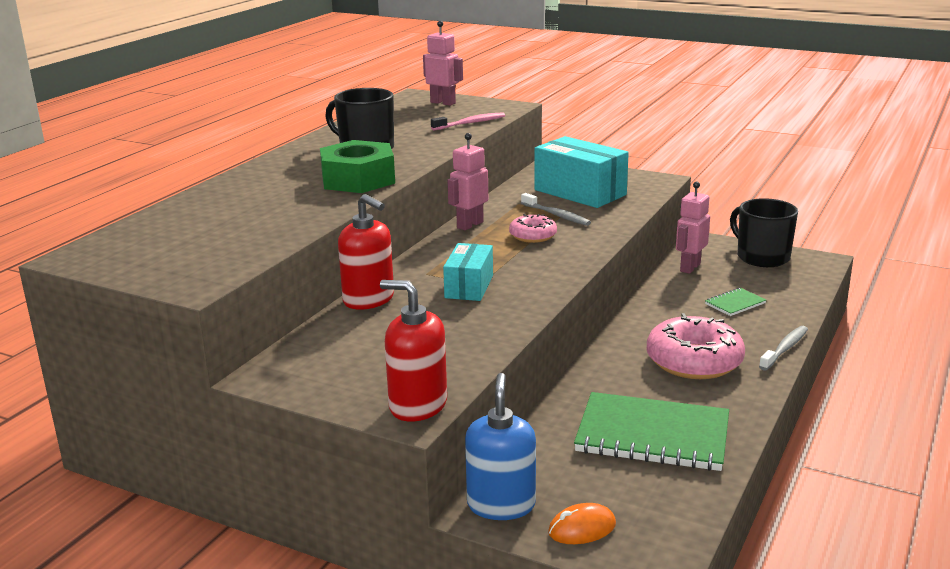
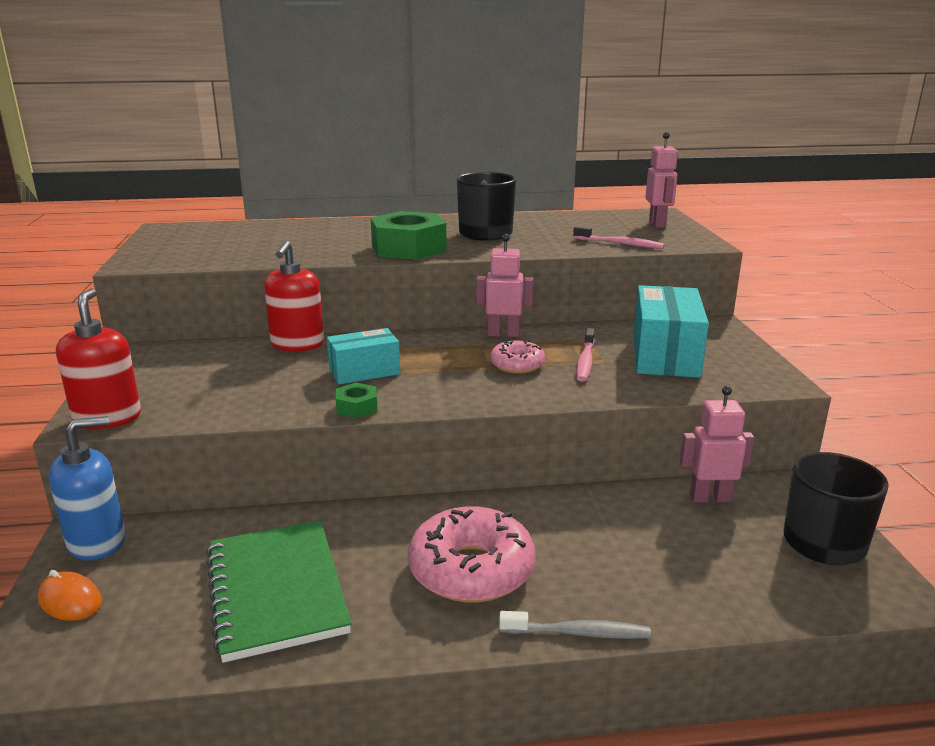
camera: 55 degrees right, 0 degrees up
grey toothbrush [521,193,591,226] -> pink toothbrush [576,328,595,382]
green notebook [705,288,766,316] -> none
none -> green nut [336,383,378,418]

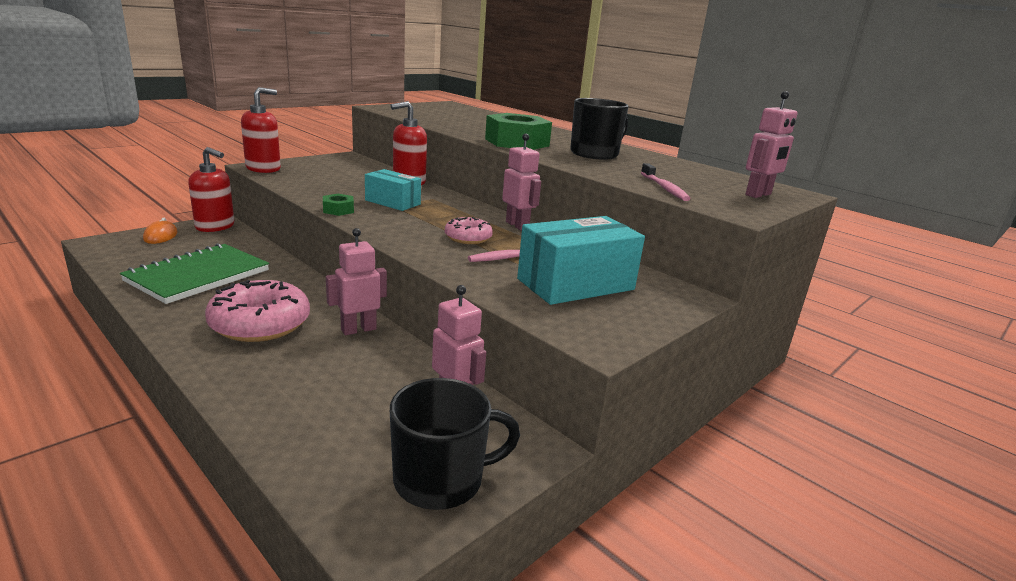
camera: 50 degrees right, 0 degrees up
blue soap dispenser [49,416,126,561] -> red soap dispenser [188,147,234,232]
grey toothbrush [499,611,651,639] -> none
none -> pink robot [326,228,387,335]

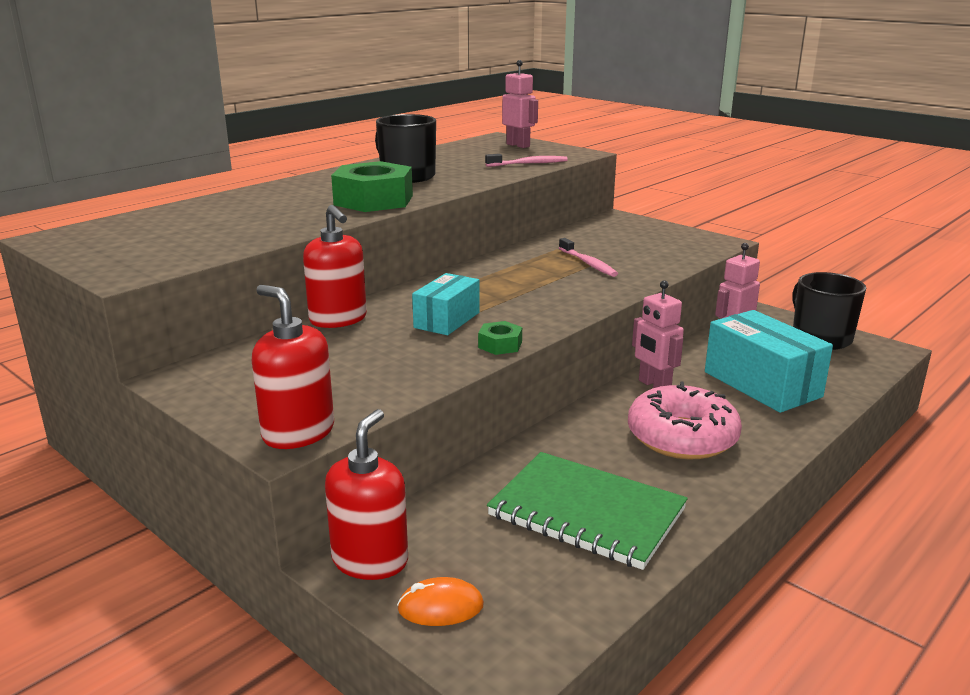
camera: 90 degrees left, 0 degrees up
pink donut [445,217,493,244] -> none
pink robot [502,134,541,230] -> none
turquoise box [517,216,645,305] -> turquoise box moved to [705,310,833,413]

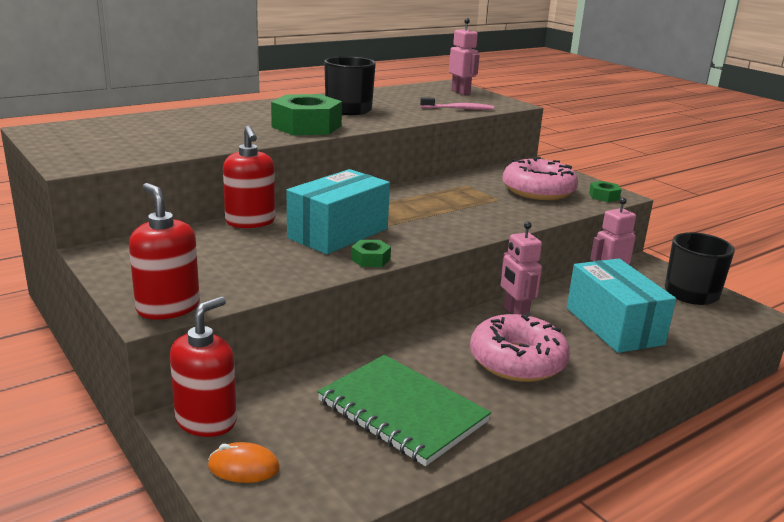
camera: 10 degrees right, 0 degrees up
turquoise box [412,273,480,335] -> turquoise box [287,169,390,254], size x1.63
pink toothbrush [559,238,618,277] -> none
none -> pink donut [502,157,578,200]
none -> green nut [589,181,622,202]

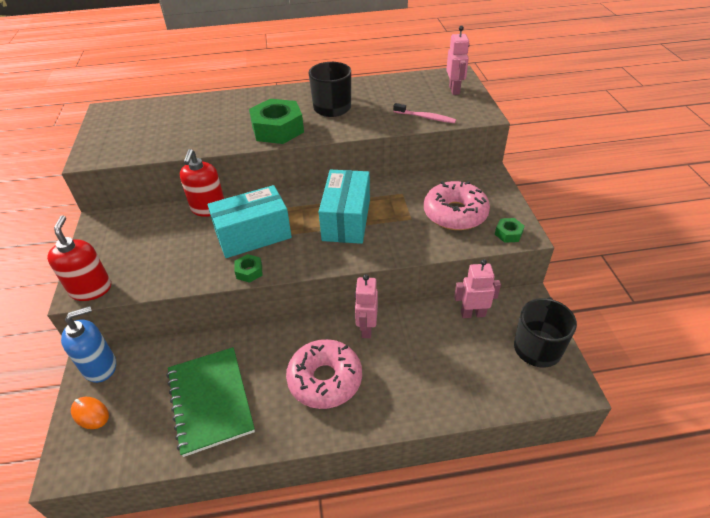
camera: 30 degrees right, 20 degrees up
red soap dispenser [170,296,237,437] -> blue soap dispenser [61,306,116,383]
turquoise box [567,258,676,353] -> turquoise box moved to [319,170,370,244]

